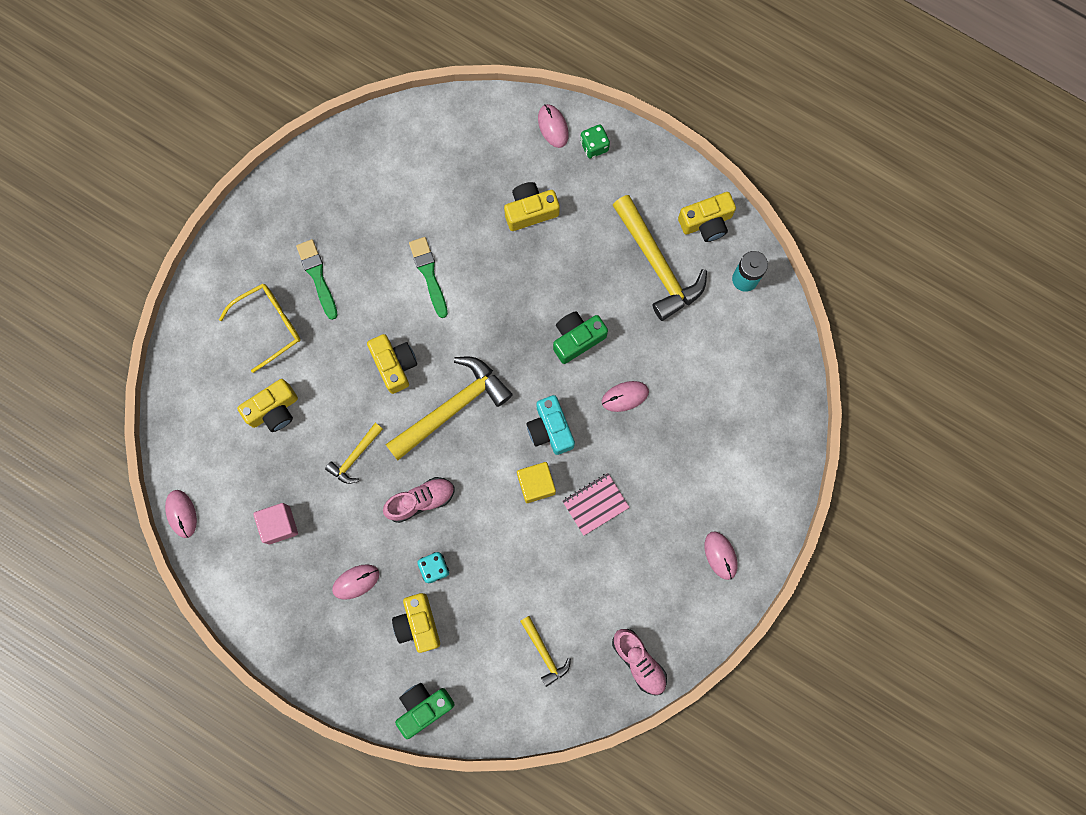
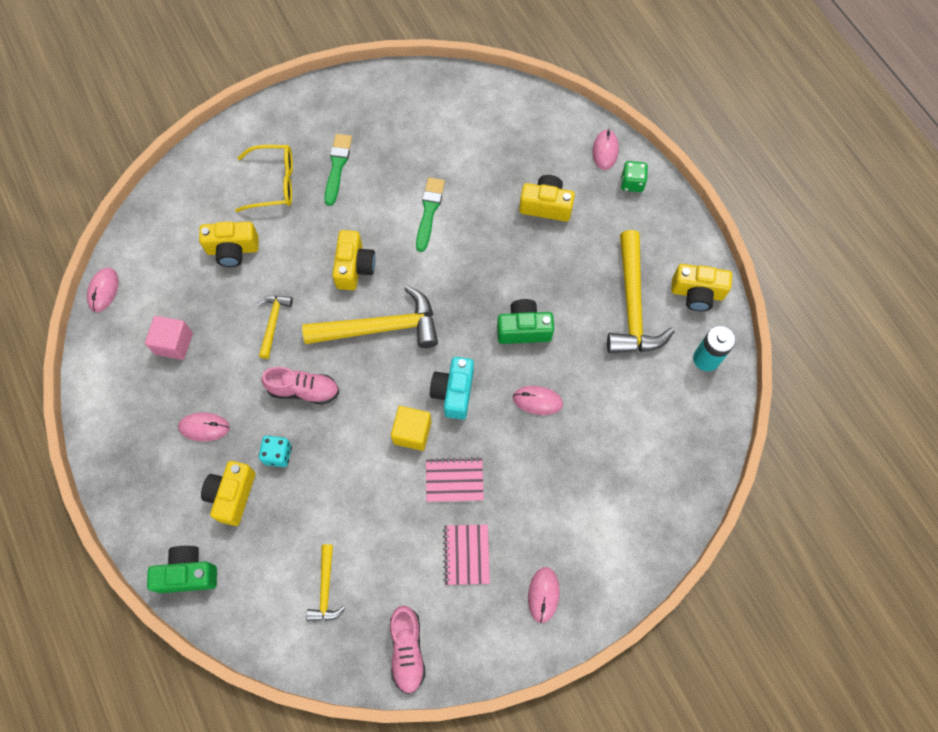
camera: 30 degrees right, 10 degrees down
yellow hammer [325,423,383,484] -> yellow hammer turned 120 degrees clockwise [257,296,293,359]
none -> pink notebook [443,524,490,585]

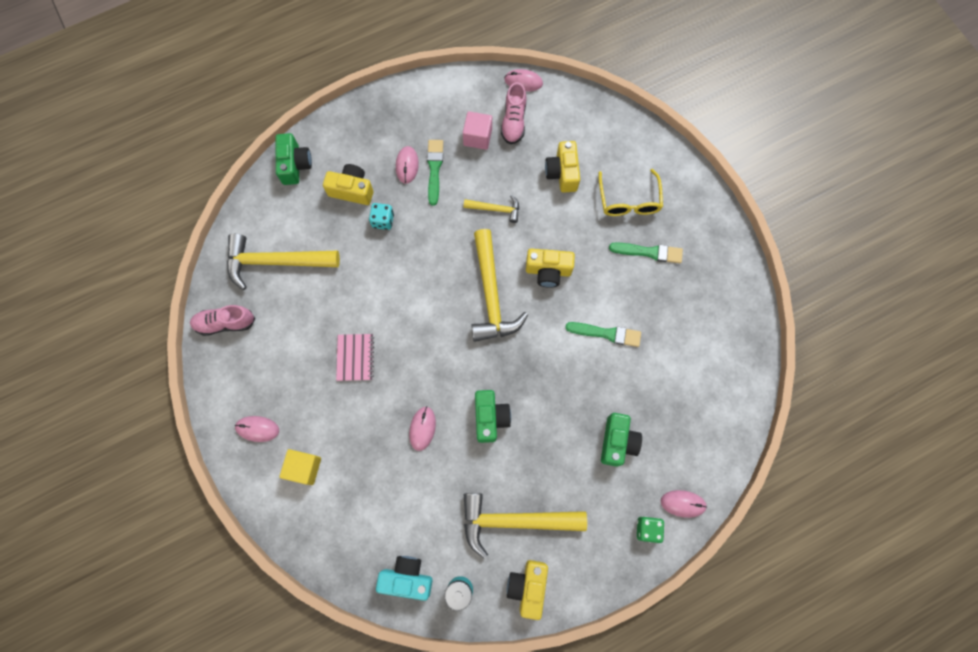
camera: 90 degrees right, 5 degrees up
pink shoe [261,367,339,405] -> pink shoe moved to [501,82,526,144]
yellow hammer [306,544,346,621] -> yellow hammer [227,234,340,290], size x1.95
yellow cube [391,406,432,451] -> yellow cube moved to [279,449,321,485]
turquoise camera [430,357,474,420] -> turquoise camera moved to [376,556,433,601]
pink notebook [443,524,490,585] -> none
yellow camera [519,175,575,222] -> green camera [601,413,642,467]
none -> green brush [427,140,443,206]

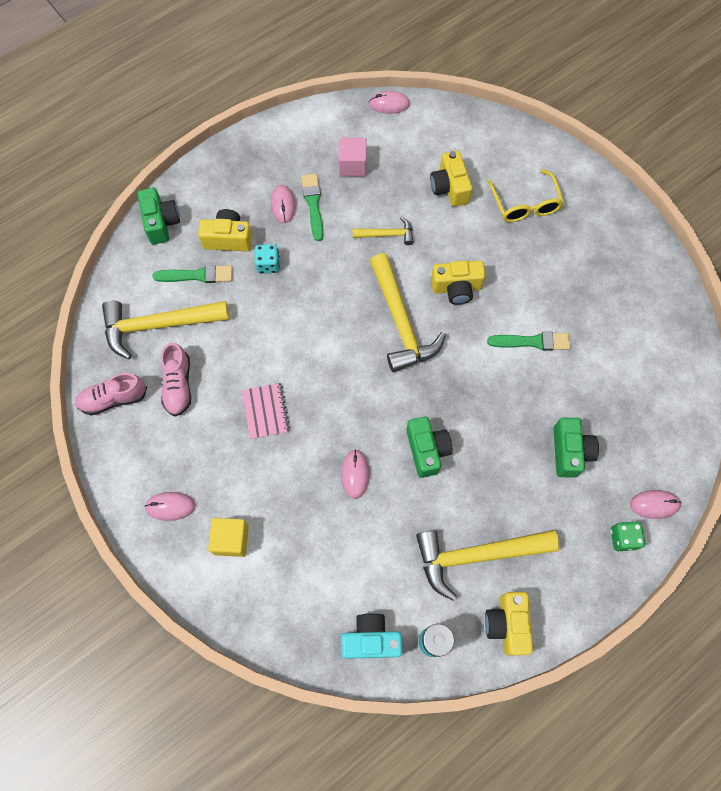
camera: 10 degrees left, 5 degrees down
pink shoe [501,82,526,144] -> pink shoe moved to [161,343,191,417]
green brush [609,242,683,263] -> green brush moved to [152,265,232,283]

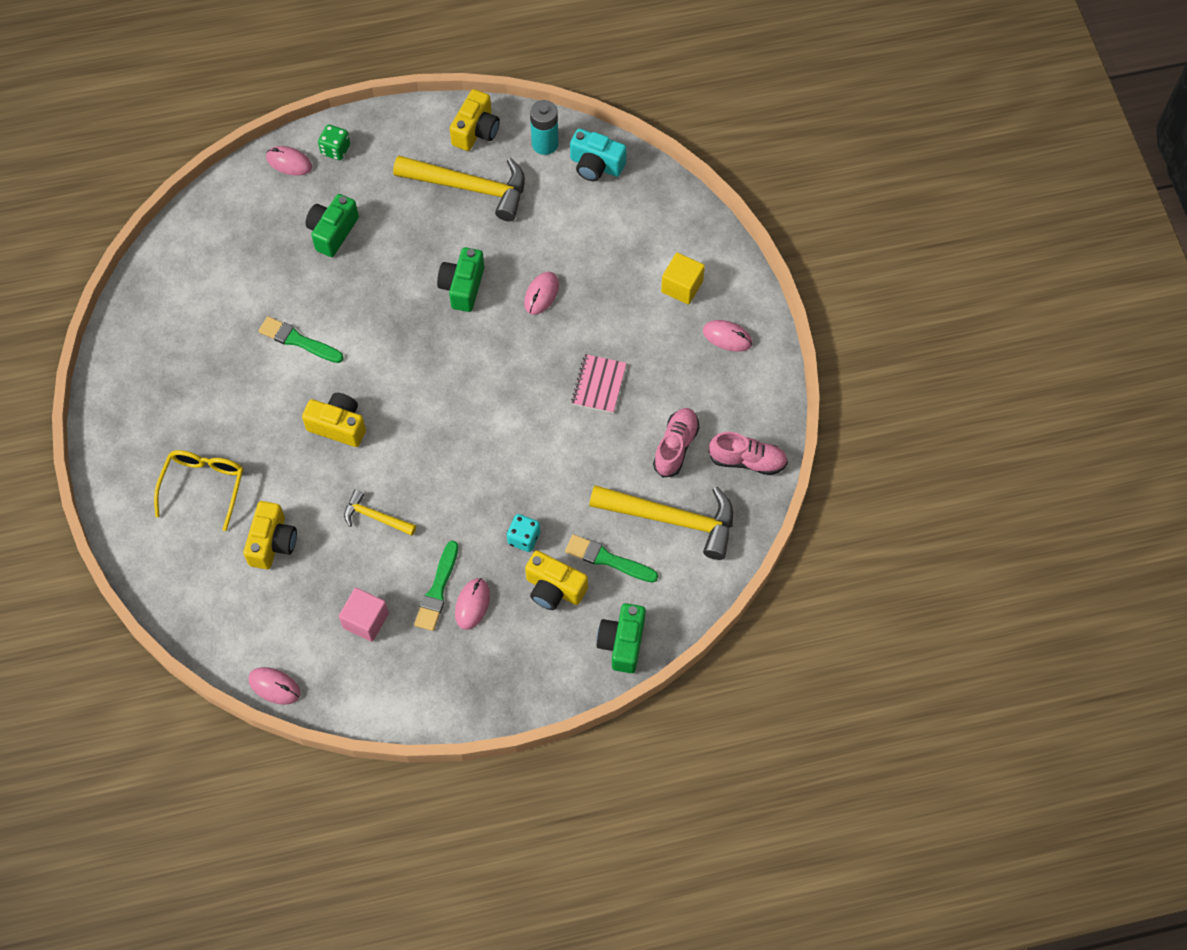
camera: 155 degrees left, 5 degrees down
yellow hammer [370,253,446,372] -> none

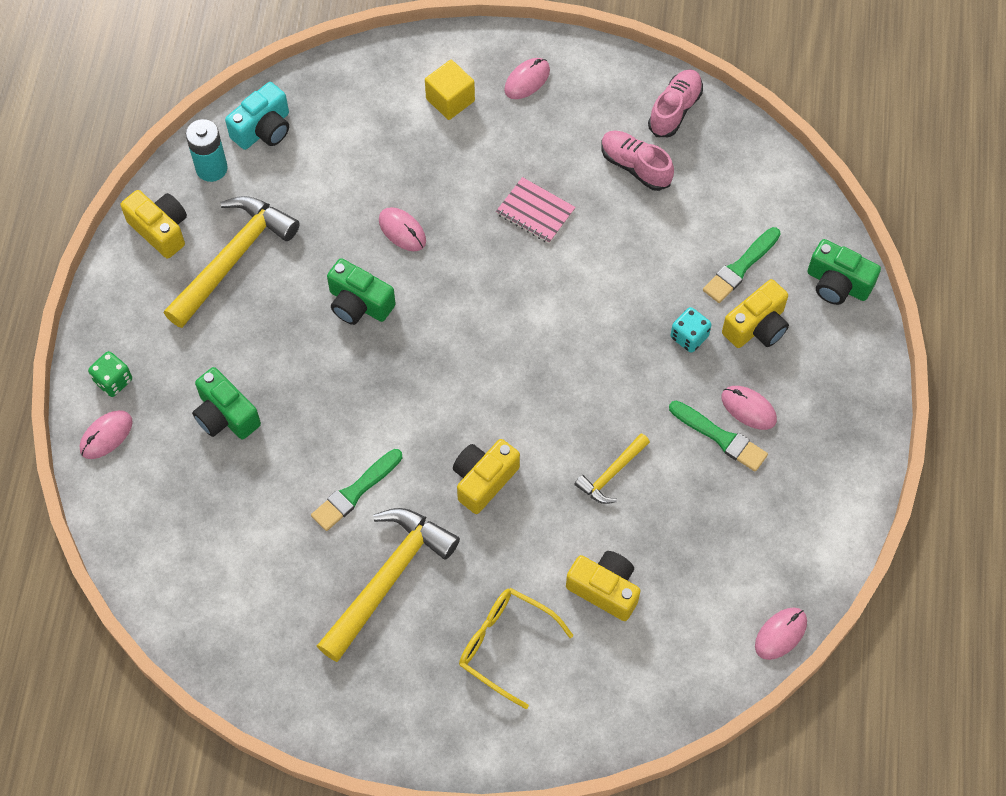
camera: 70 degrees left, 0 degrees up
pink cube [339,588,389,642] -> none
yellow hammer [589,485,733,560] -> yellow hammer moved to [317,508,460,662]

